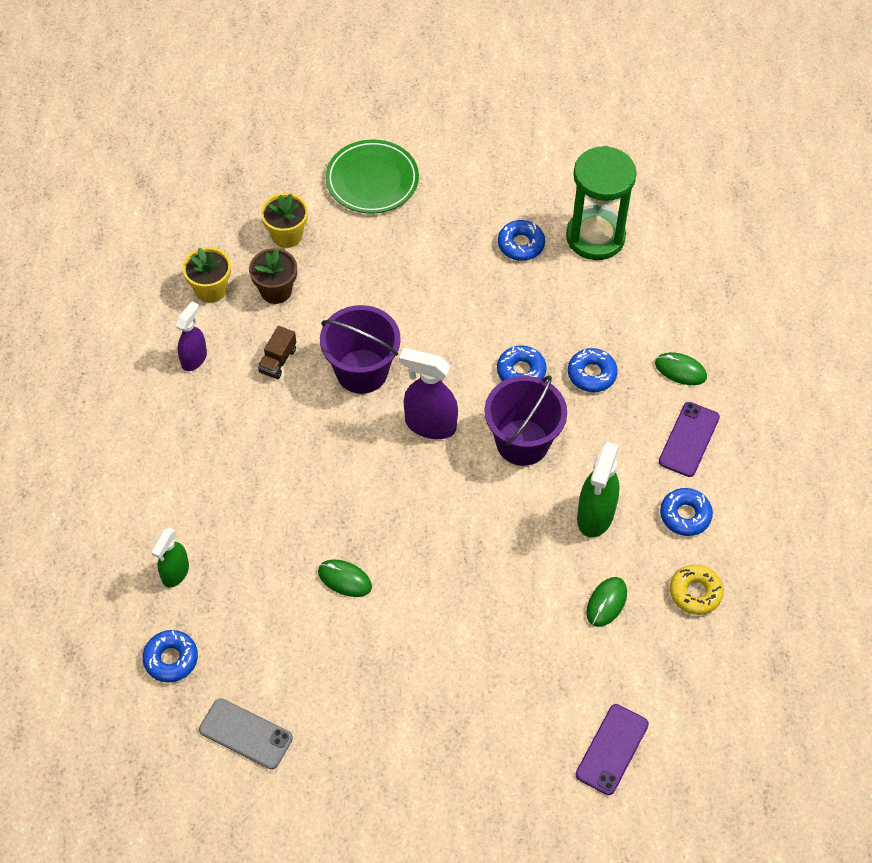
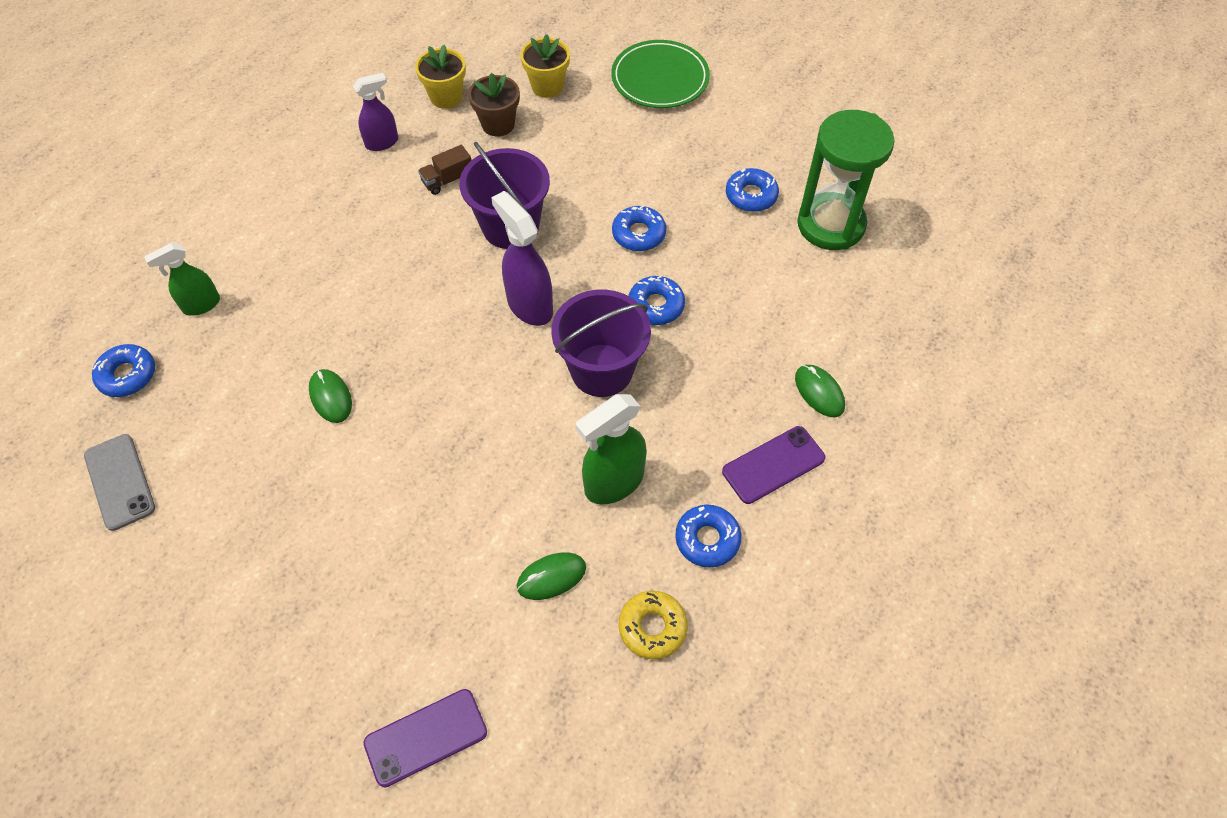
camera: 35 degrees right, 0 degrees up
blue donut [568,348,618,392] -> blue donut moved to [612,205,666,251]

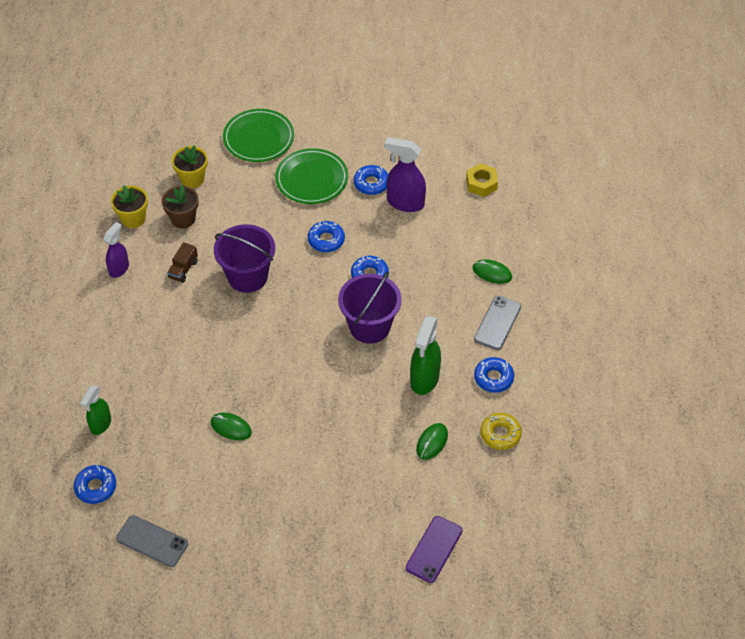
camera: 35 degrees left, 5 degrees down
purple spray bottle [491,191,553,326] -> purple spray bottle moved to [384,137,426,212]
purple phone [722,426,826,504] -> grey phone [474,296,521,350]
green hourglass [797,110,894,250] -> none
none -> green plate [275,148,348,204]
none -> yellow nut [466,163,498,197]

